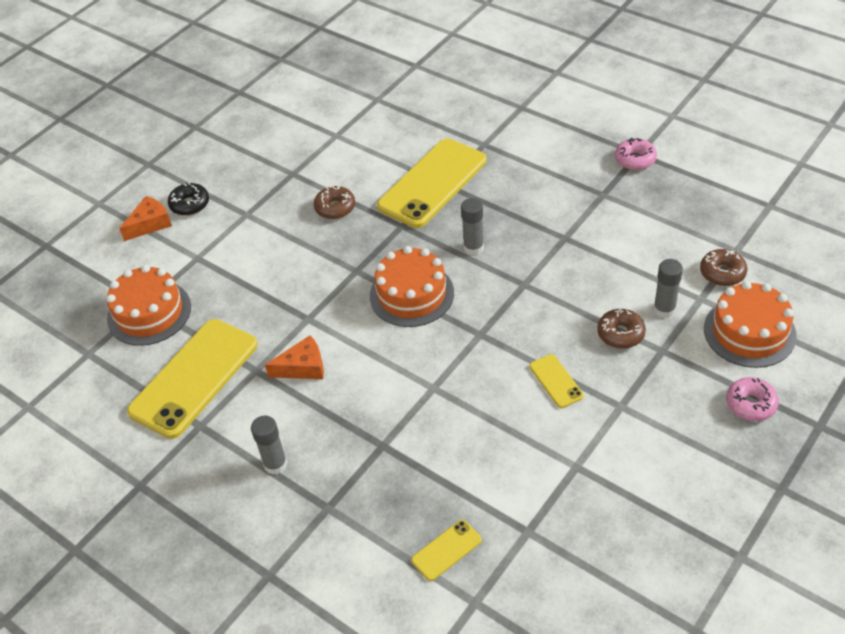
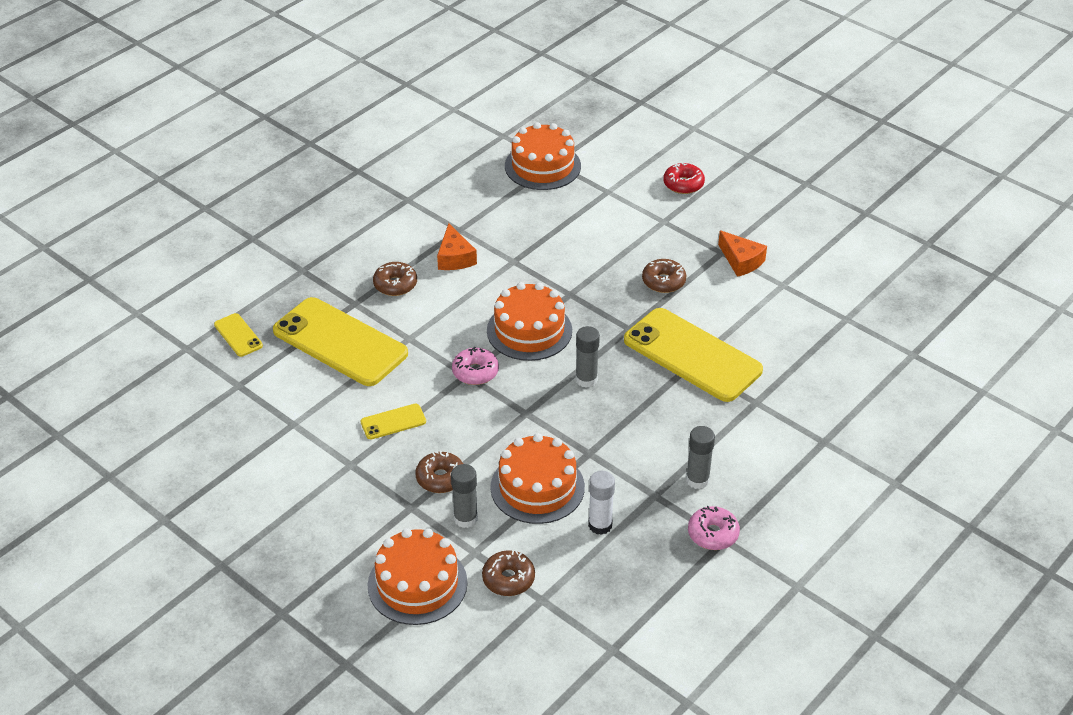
camera: 90 degrees right, 5 degrees down
orange cheese [119,196,172,241] -> orange cheese moved to [718,230,767,277]
yellow phone [127,319,258,439] -> yellow phone moved to [273,297,408,386]
black donut [168,183,209,216] -> red donut [663,163,705,194]
grey glue stick [251,416,287,475] -> grey glue stick moved to [686,426,715,489]
pink donut [726,377,779,421] -> pink donut moved to [452,347,499,385]
none -> brown donut [373,262,417,296]
none -> orange cake [490,433,585,524]
none -> white glue stick [588,471,615,535]

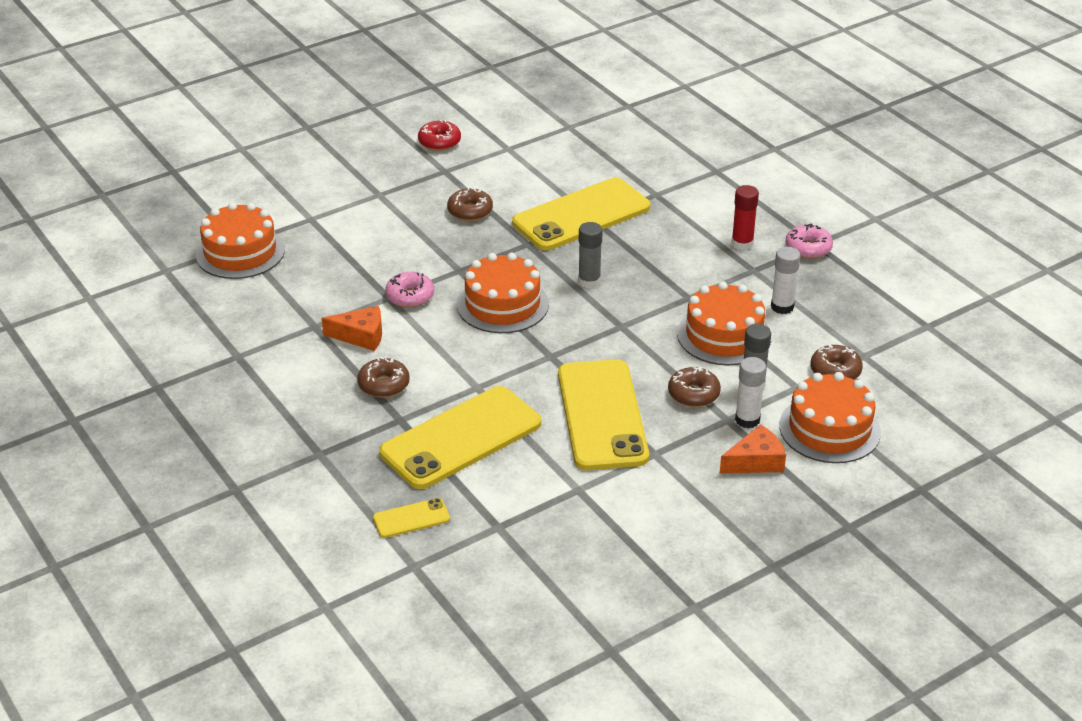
camera: 75 degrees left, 5 degrees down
yellow phone [361,404,426,439] -> yellow phone [558,359,649,470], size x2.28
pink donut [452,347,499,385] -> pink donut moved to [385,272,434,308]
red donut [663,163,705,194] -> red donut moved to [418,120,461,151]
grey glue stick [686,426,715,489] -> red glue stick [731,185,759,250]
orange cheese [718,230,767,277] -> orange cheese moved to [720,424,786,474]
none -> white glue stick [735,357,766,428]

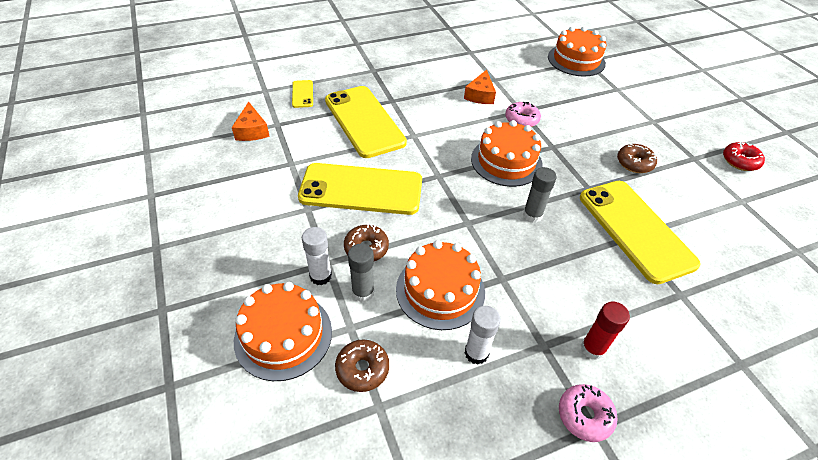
camera: 100 degrees right, 10 degrees up
brown donut [357,357,410,398] -> none
orange cheese [720,424,786,474] -> orange cheese moved to [232,101,270,141]

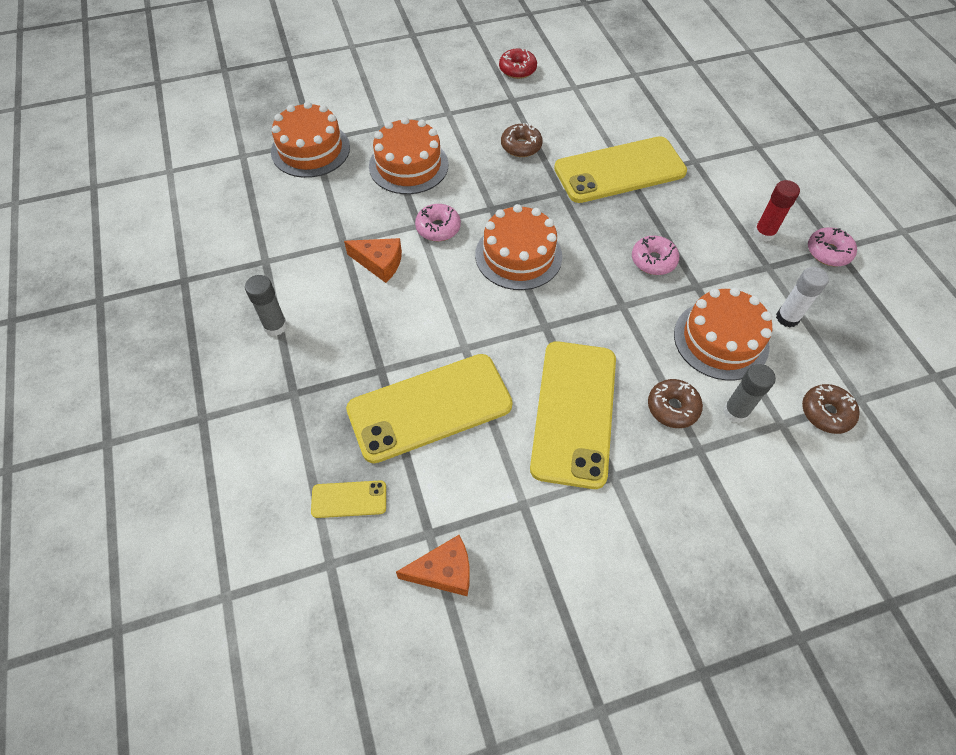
camera: 85 degrees left, 10 degrees up
orange cake [234,282,332,381] -> orange cake moved to [369,117,448,194]
white glue stick [302,227,332,285] -> none
grey glue stick [523,167,557,223] -> grey glue stick moved to [245,275,287,336]
none -> pink donut [632,236,679,275]

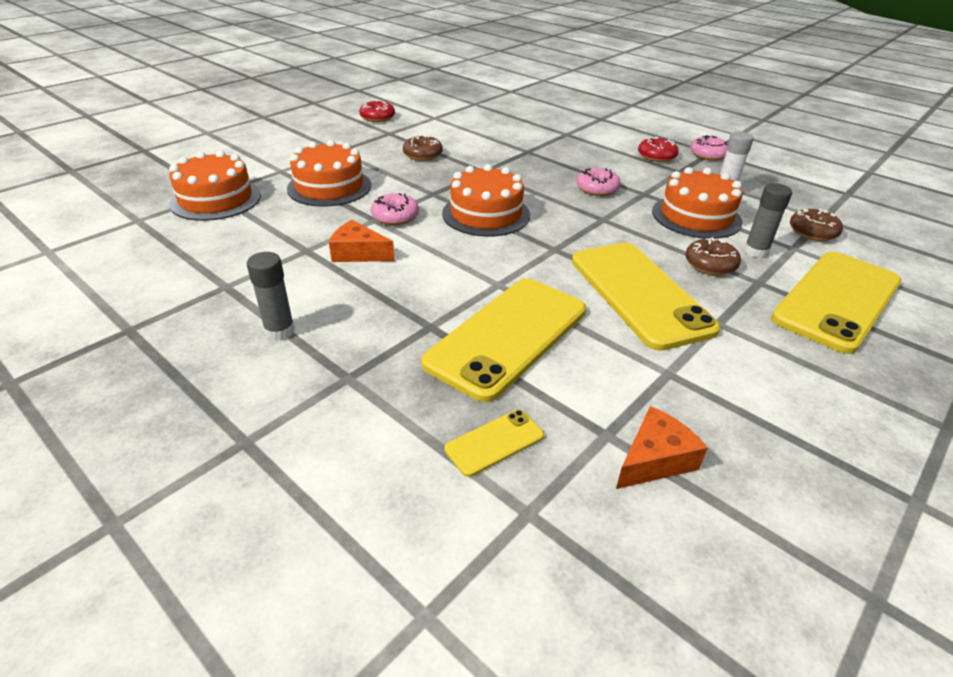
camera: 30 degrees left, 20 degrees down
orange cheese [344,238,402,283] -> orange cheese turned 150 degrees counterclockwise [329,220,395,262]
yellow phone [554,136,687,203] -> yellow phone moved to [771,252,901,354]
red glue stick [754,180,800,242] -> red donut [638,137,679,162]

